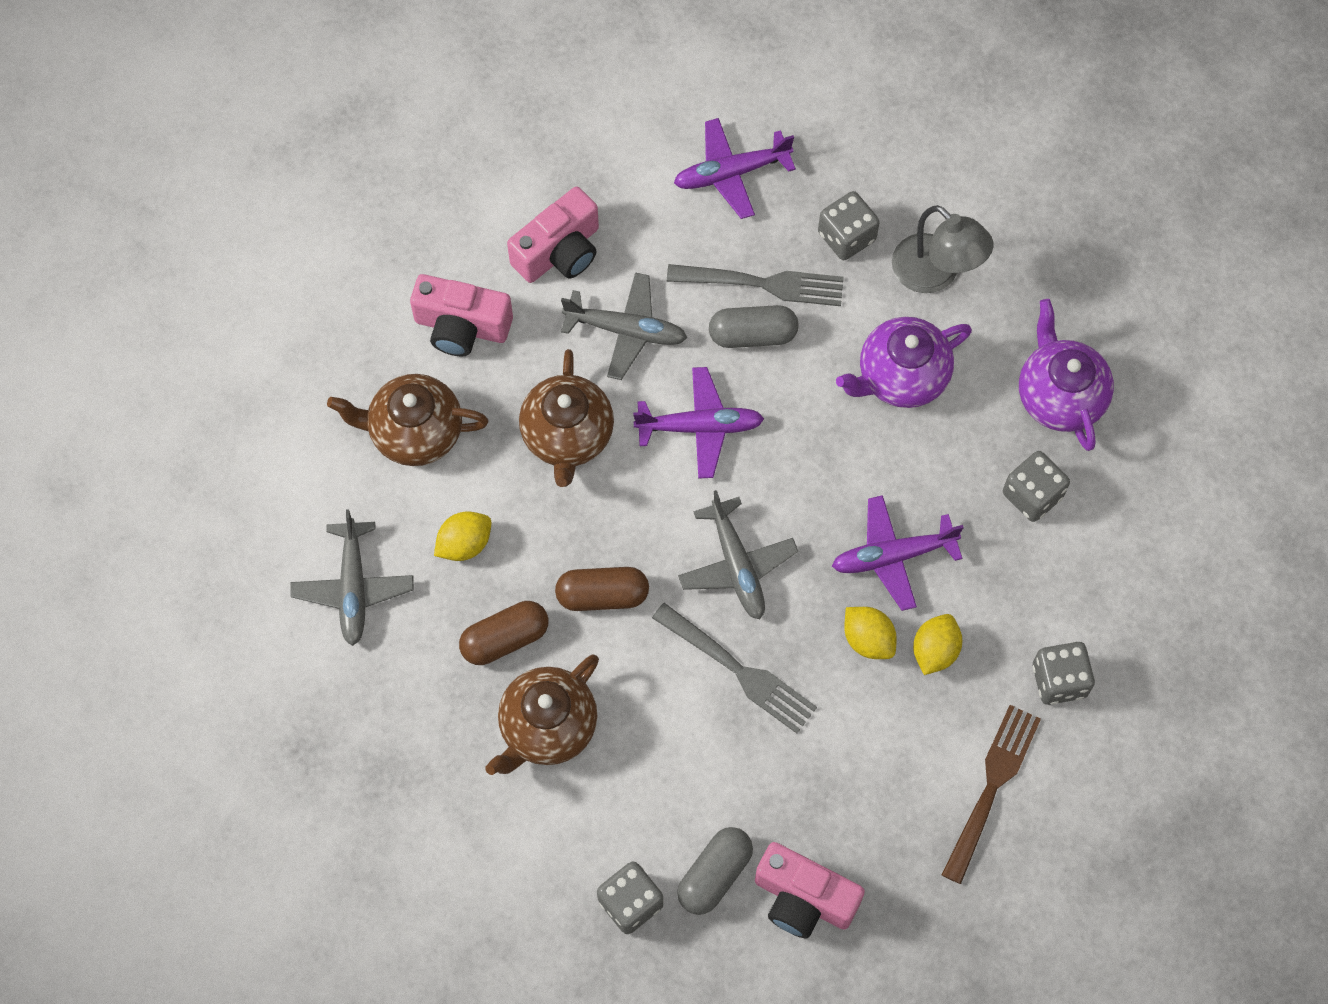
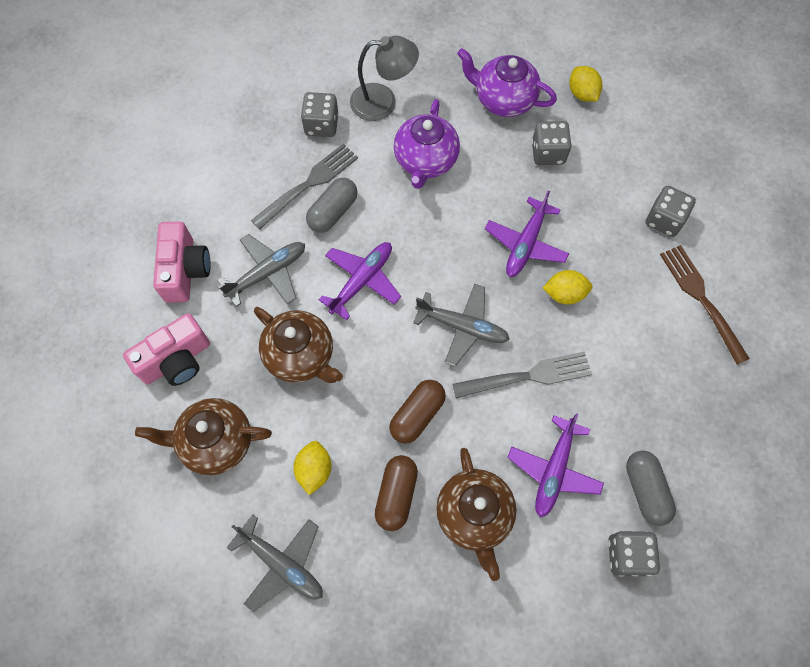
camera: 50 degrees left, 0 degrees up
brown teapot [327,374,488,466] -> brown teapot turned 45 degrees clockwise [135,398,272,475]
purple plane [674,118,796,219] -> purple plane moved to [507,413,604,517]
pink camera [755,842,865,939] -> none
yellow lemon [913,614,962,675] -> yellow lemon moved to [569,66,602,102]

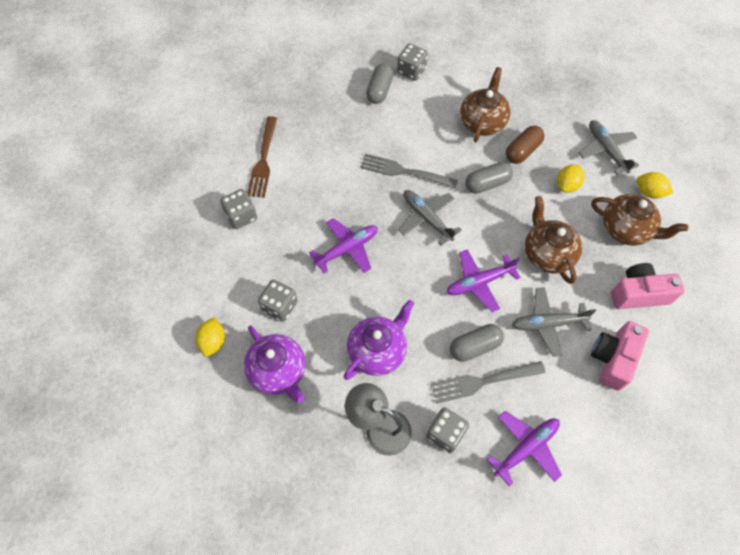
camera: 150 degrees left, 5 degrees down
brown capsule [389,380,446,444] -> grey capsule [465,162,513,194]
purple plane [507,413,604,517] -> purple plane moved to [487,411,562,486]
yellow lemon [543,270,593,305] -> yellow lemon moved to [637,172,673,199]

